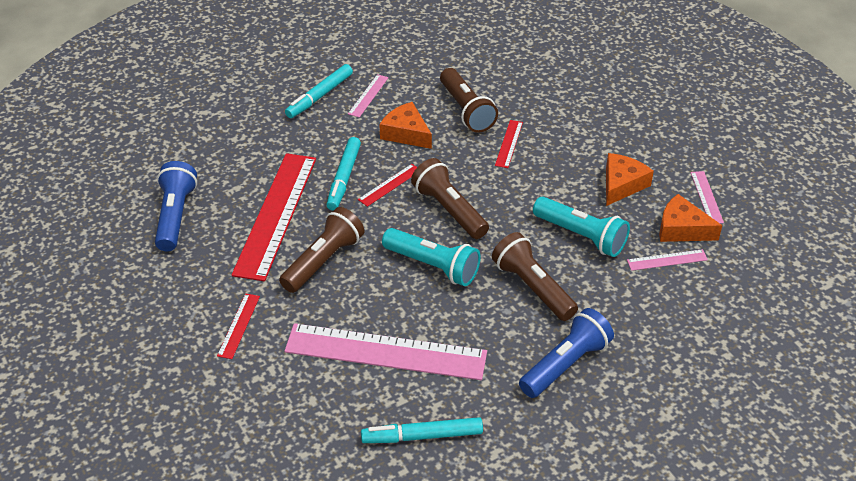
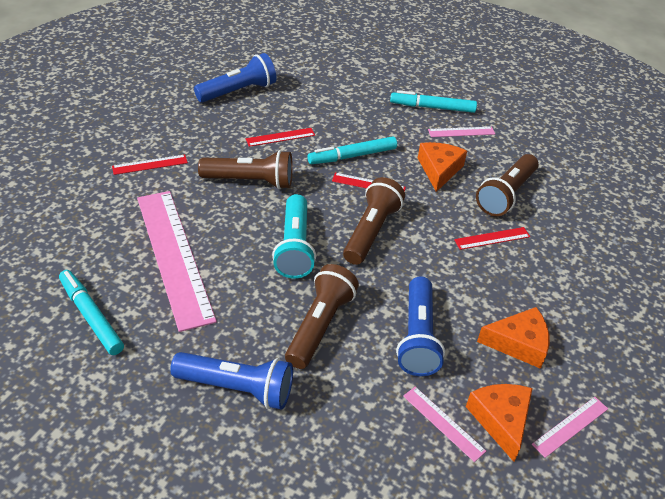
camera: 55 degrees right, 0 degrees up
red ruler [232,153,316,281] -> red ruler [246,128,315,147], size x0.43
turquoise flashlight [533,196,630,257] -> blue flashlight [396,276,445,376]

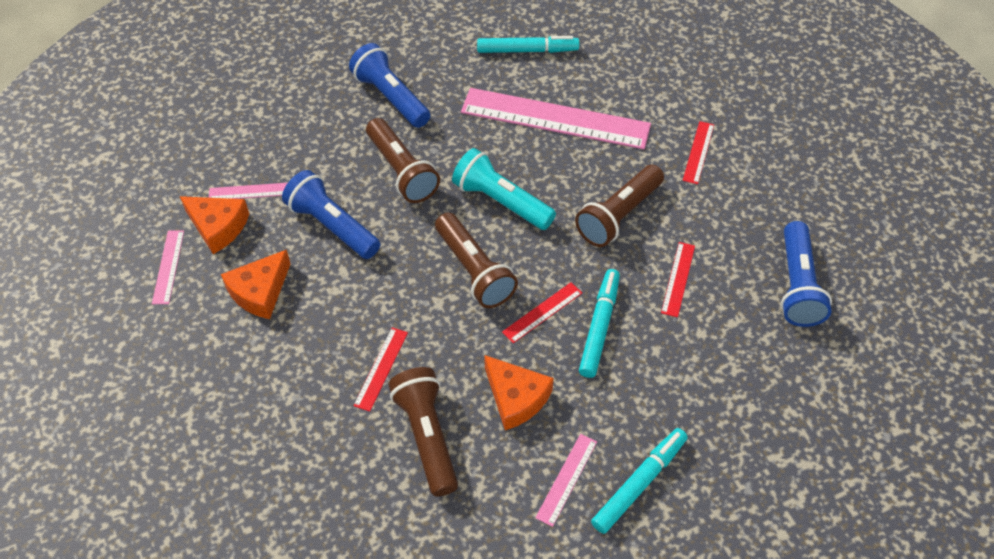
camera: 130 degrees right, 10 degrees up
blue flashlight [170,352,293,410] -> blue flashlight turned 90 degrees clockwise [349,43,431,128]

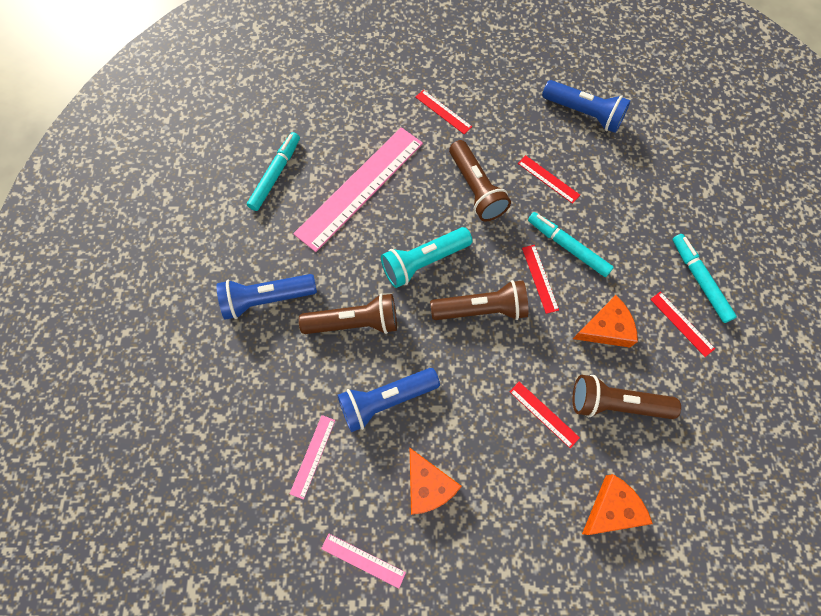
camera: 65 degrees left, 15 degrees up
orange cheese [180,196,249,254] -> orange cheese moved to [582,474,653,535]
pink ruler [535,434,597,527] -> red ruler [650,292,715,357]

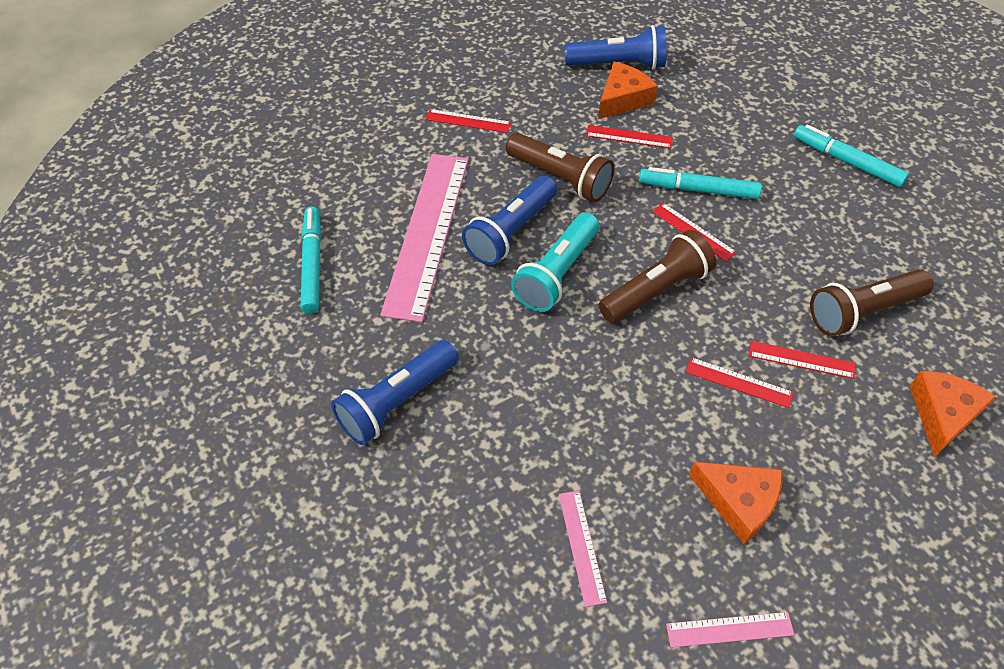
camera: 30 degrees left, 15 degrees down
brown flashlight [299,294,397,334] -> none
blue flashlight [337,368,440,432] -> blue flashlight moved to [462,176,557,265]
orange cheese [573,295,638,347] -> orange cheese moved to [598,62,658,119]
red ruler [650,292,715,357] -> red ruler moved to [686,357,794,408]

